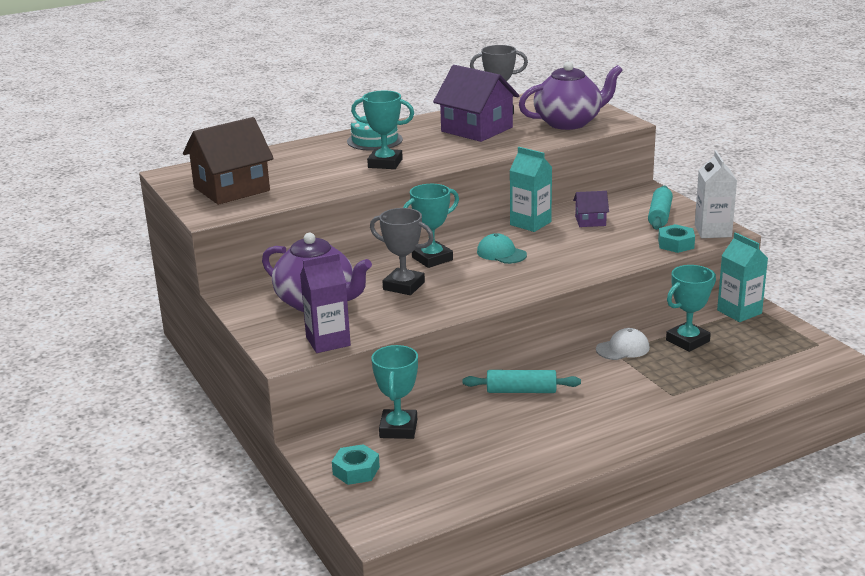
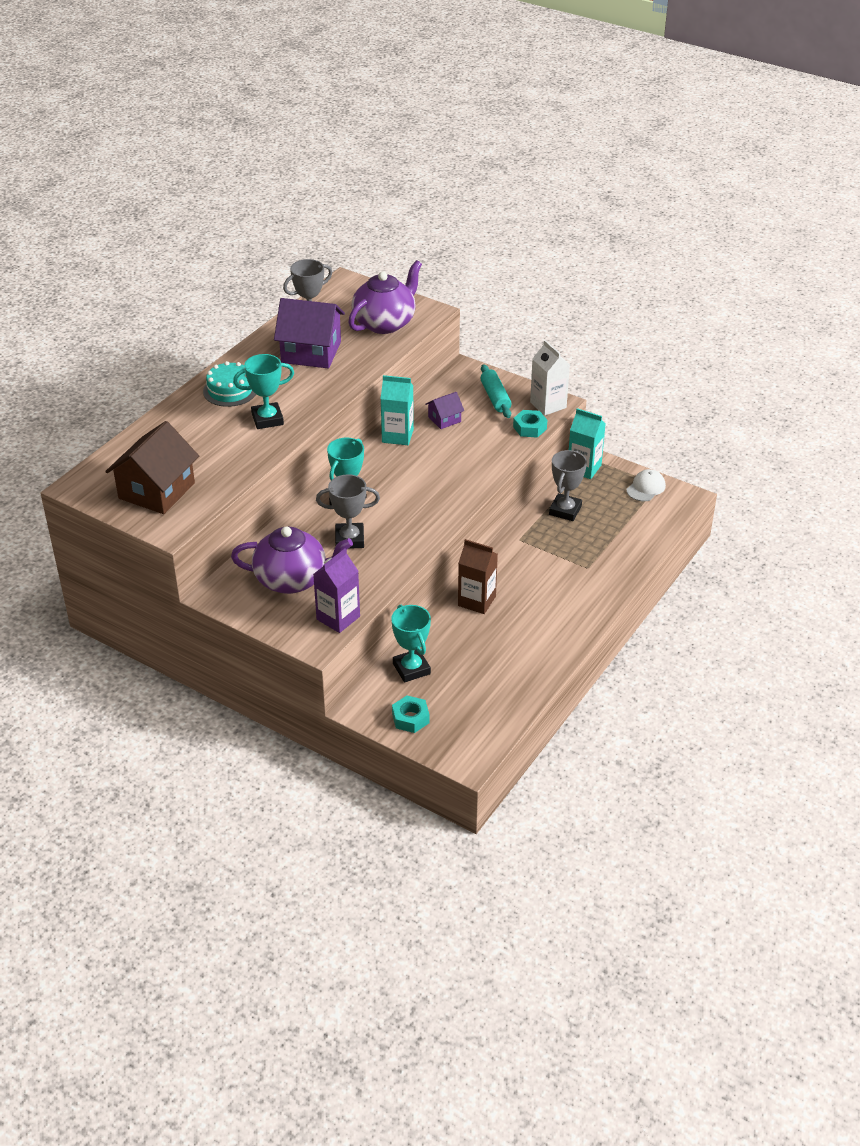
camera: 30 degrees left, 15 degrees up
turquoise rolling pin [462,370,581,393] -> brown carton [458,539,498,614]
turquoise cap [477,233,527,264] -> none
white cap [596,328,650,360] -> white cap moved to [626,469,666,501]
turquoise trophy [666,265,716,352] -> grey trophy [549,450,587,521]

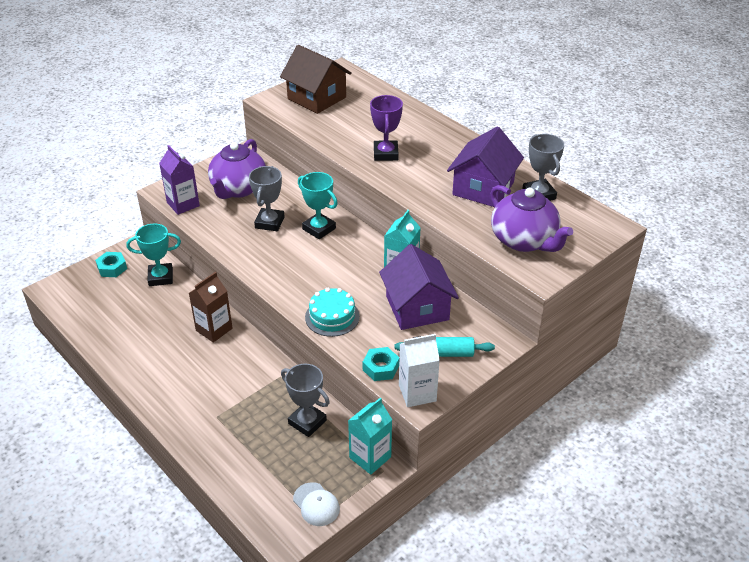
camera: 105 degrees right, 0 degrees up
turquoise cake [203,361,256,407] -> turquoise cake moved to [305,288,360,337]
turquoise trophy [233,354,294,429] -> purple trophy [370,95,403,161]
purple house [425,392,464,429] -> purple house [379,244,459,330], size x2.03

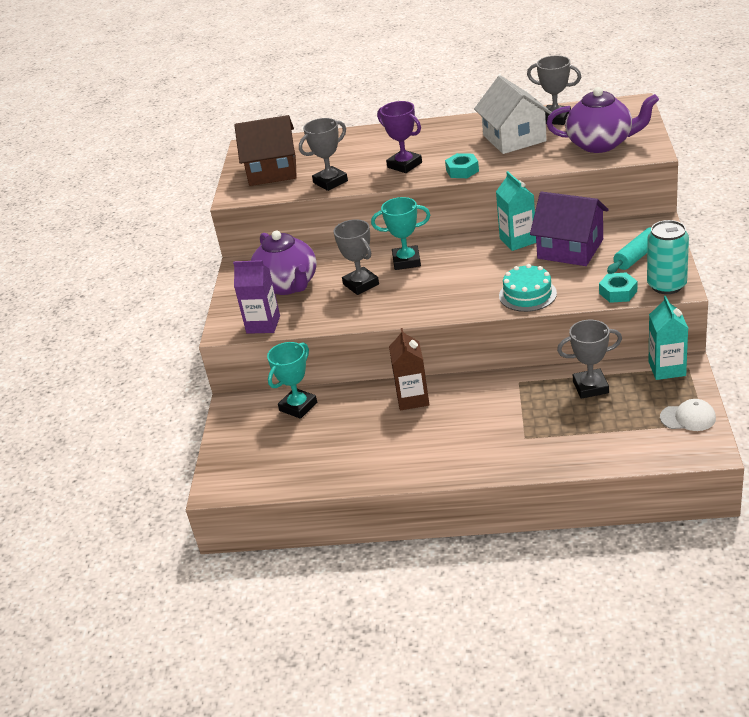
camera: 40 degrees left, 5 degrees down
turquoise nut [95,252,127,277] -> turquoise nut moved to [445,153,479,178]
white carton [399,334,440,407] -> turquoise can [647,220,689,294]
purple house [447,126,524,207] -> white house [474,75,552,154]
none -> grey trophy [299,118,348,191]

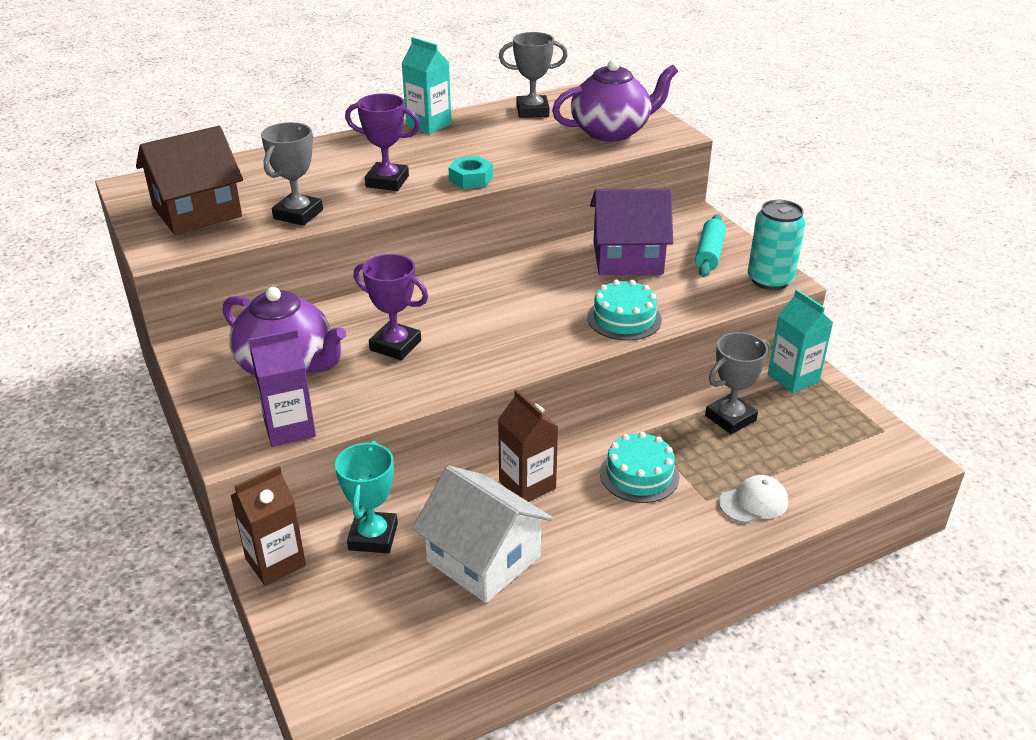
camera: 35 degrees left, 0 degrees up
grey trophy [334,219,379,295] -> purple trophy [354,254,428,360]
turquoise trophy [371,197,430,270] -> none
white house [474,75,552,154] -> white house moved to [412,466,553,603]
turquoise carton [496,171,536,251] -> turquoise carton moved to [401,37,452,134]
turquoise nut [599,273,637,303] -> none
white cap [660,399,716,431] -> white cap moved to [719,475,788,523]
none -> brown carton [230,466,306,586]
none -> turquoise cake [600,432,680,503]

